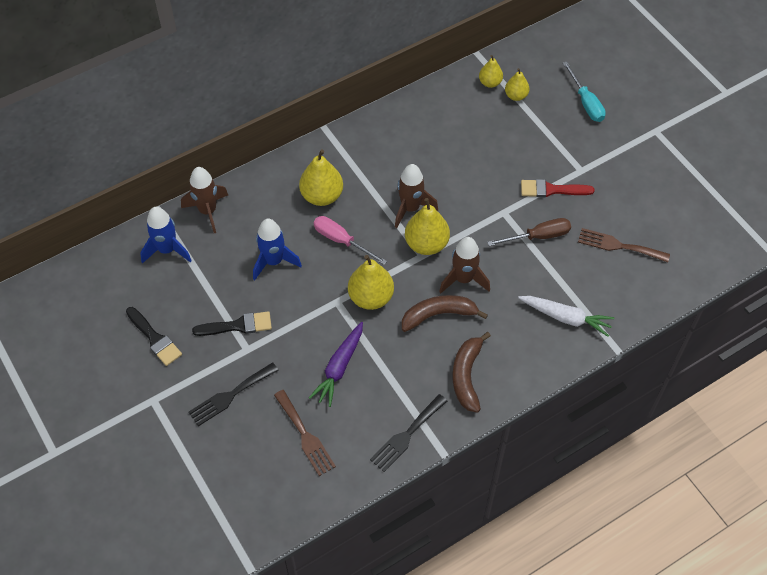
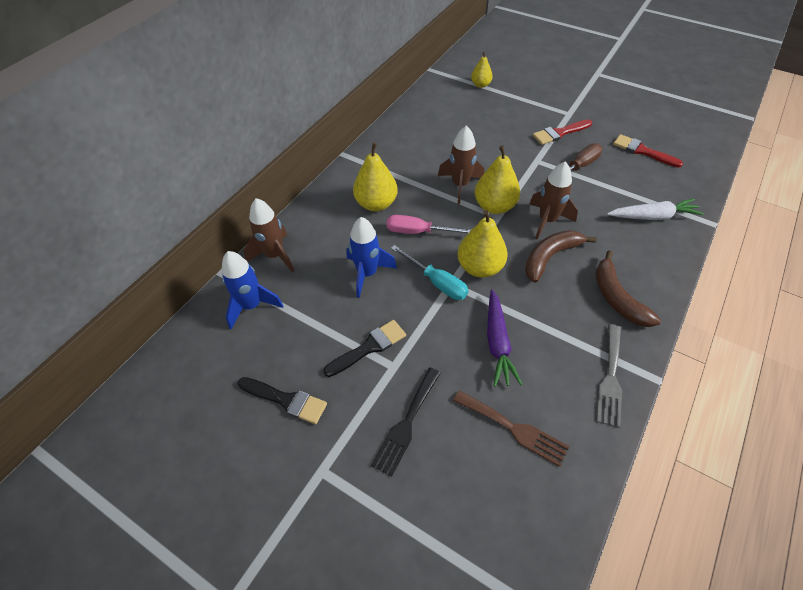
camera: 25 degrees left, 5 degrees down
black fork [370,394,447,472] -> grey fork [596,324,622,428]
yellow pear [479,55,503,88] -> none
turquoise screwdriver [563,61,606,122] -> turquoise screwdriver moved to [391,245,468,300]
brown fork [578,228,670,262] -> red brush [613,134,683,168]

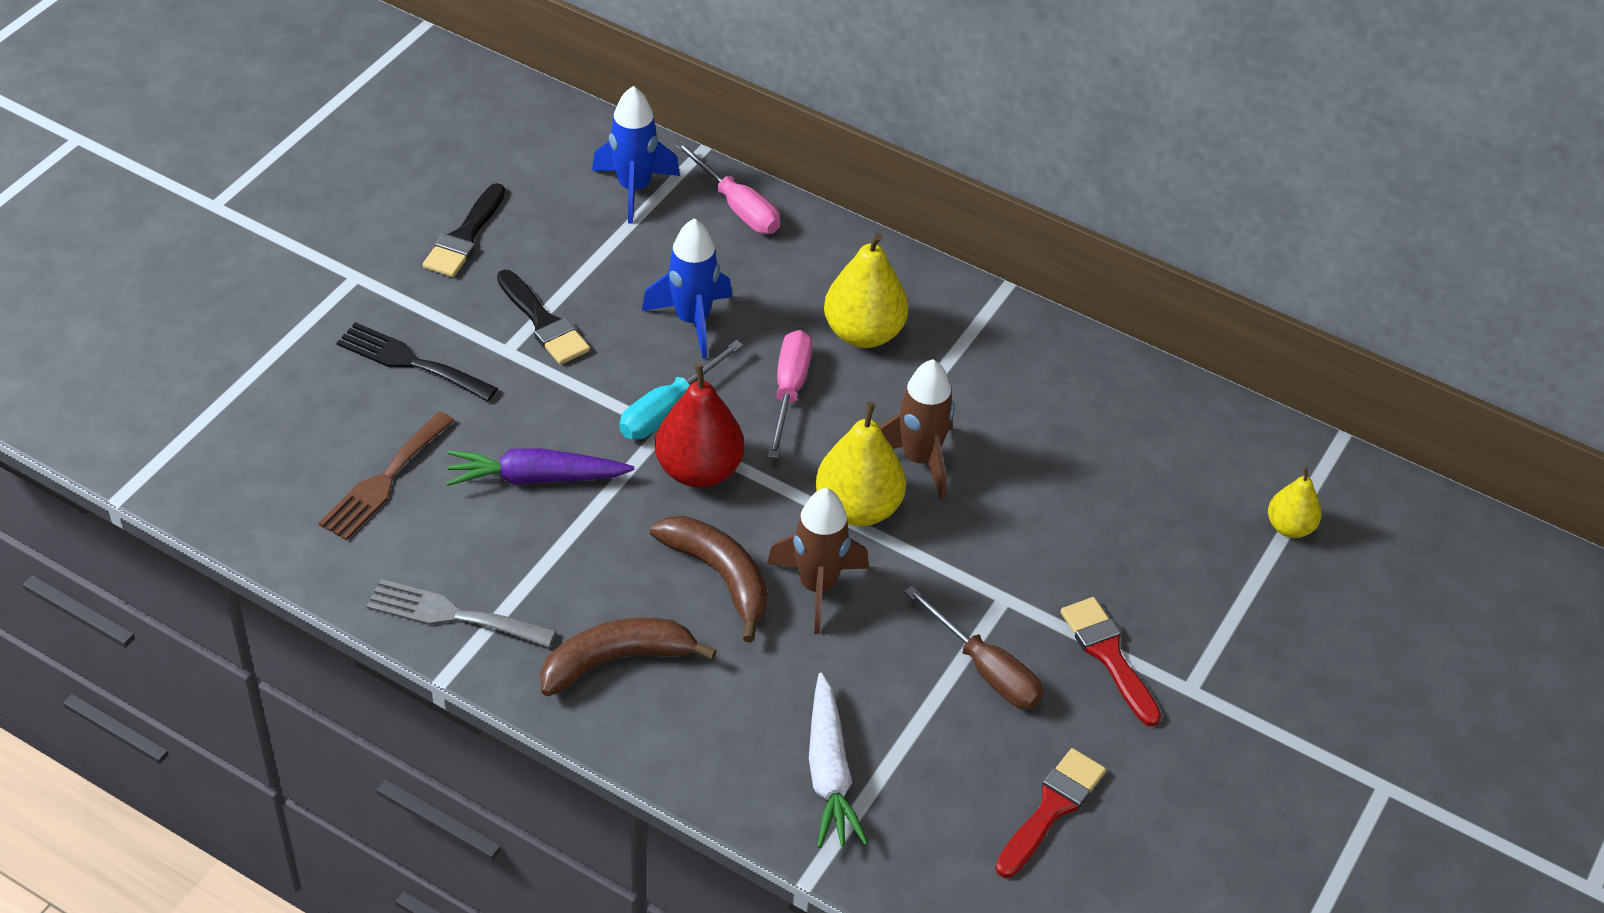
camera: 85 degrees right, 5 degrees down
brown rocket [243,198,294,272] -> pink screwdriver [675,141,780,234]
yellow pear [458,210,507,278] -> red pear [655,364,744,488]

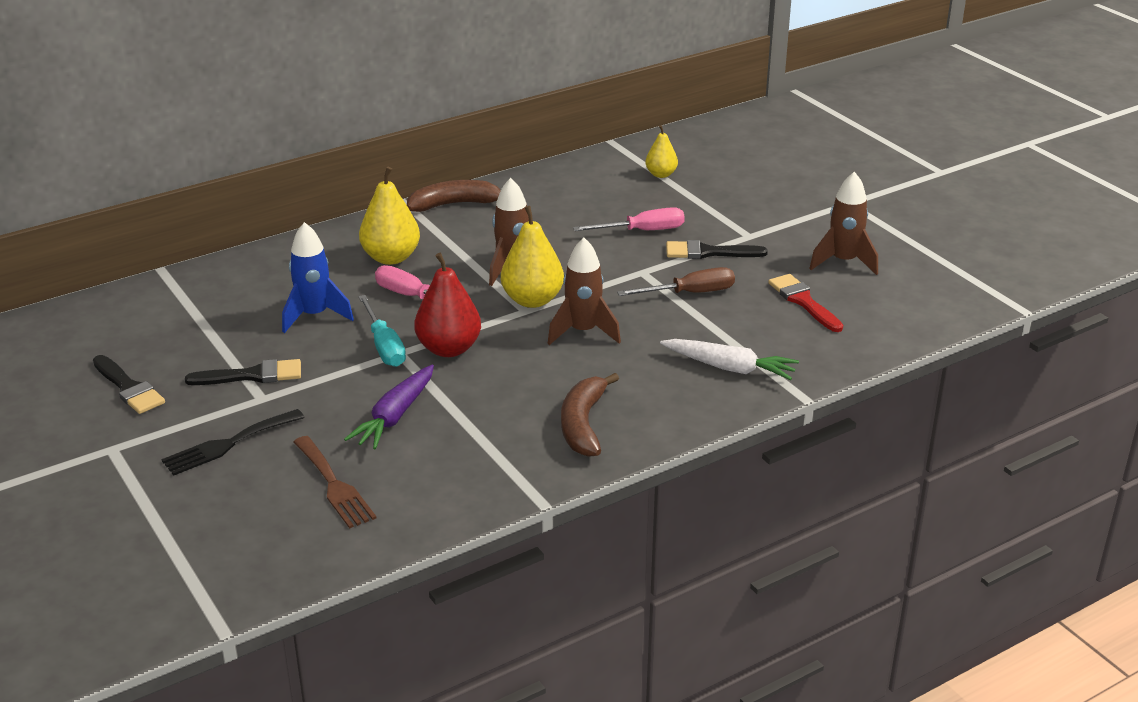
camera: 60 degrees left, 15 degrees down
grey fork [367,579,556,648] -> none
blue rocket [592,86,680,224] -> none
brown banana [650,516,768,642] -> brown banana moved to [407,180,501,212]
pink screwdriver [675,141,780,234] -> pink screwdriver moved to [573,207,685,231]
red brush [1060,597,1161,727] -> black brush [666,240,768,259]
none -> brown rocket [809,172,878,275]

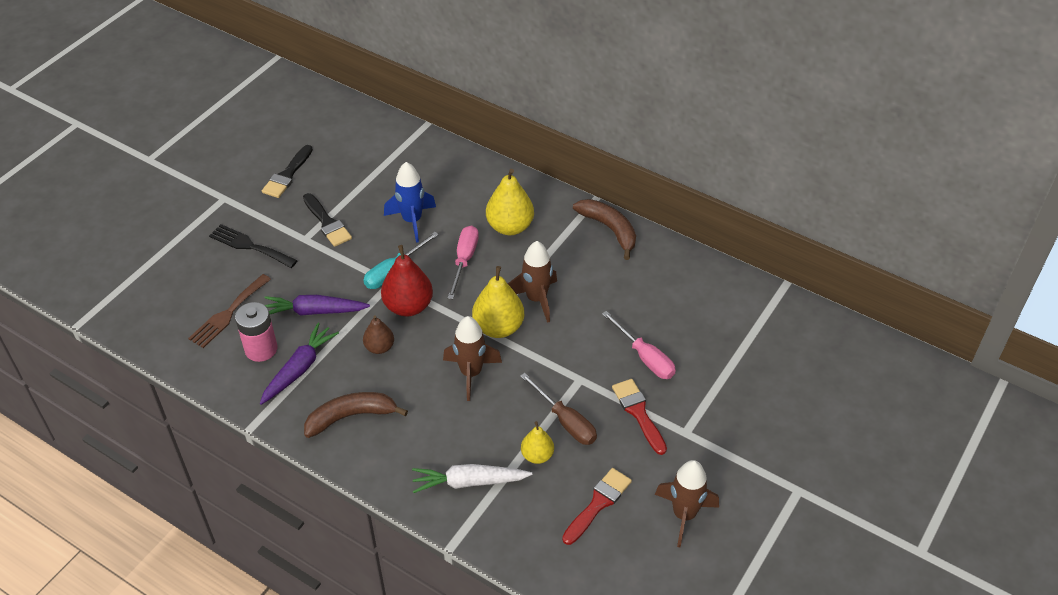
camera: 65 degrees right, 15 degrees up
yellow pear [646,125,678,178] -> yellow pear moved to [521,421,554,464]
white carrot [660,339,799,380] -> white carrot turned 90 degrees clockwise [412,464,532,493]
black brush [666,240,768,259] -> red brush [612,379,667,455]
none -> pink battery [235,302,277,362]
none -> purple carrot [260,323,339,405]
none -> brown pear [363,315,394,354]

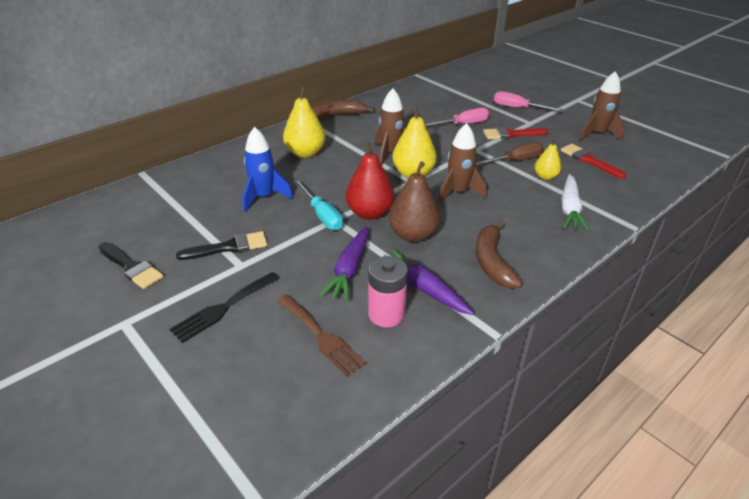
camera: 75 degrees left, 10 degrees down
brown pear [363,315,394,354] -> brown pear [389,161,440,243], size x1.69
pink screwdriver [448,225,479,299] -> pink screwdriver moved to [494,91,564,112]

